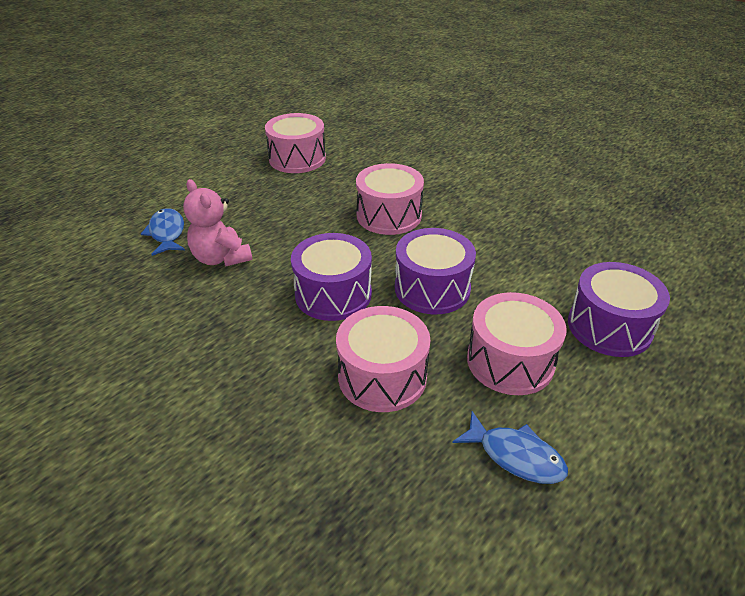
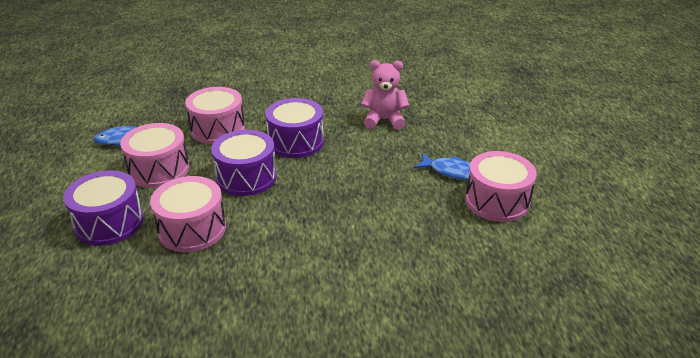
camera: 130 degrees right, 5 degrees down
blue fish [141,208,185,256] -> blue fish moved to [414,153,470,180]
pink drum [356,163,424,235] -> pink drum moved to [150,176,226,252]

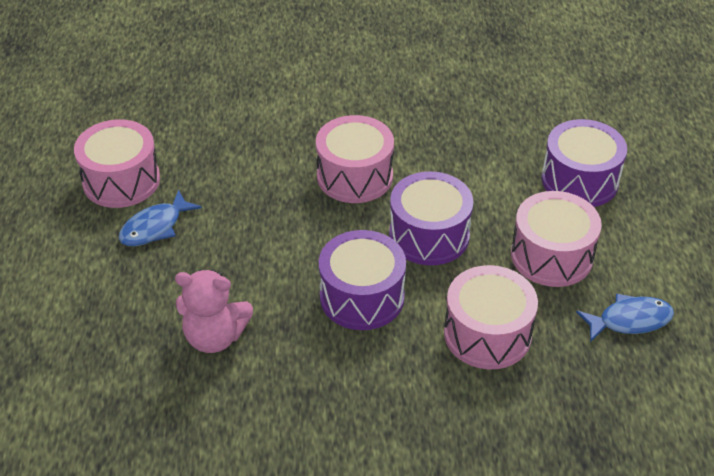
camera: 175 degrees left, 10 degrees up
pink drum [150,176,226,252] -> pink drum moved to [316,115,394,203]
blue fish [414,153,470,180] -> blue fish turned 75 degrees counterclockwise [119,190,202,246]

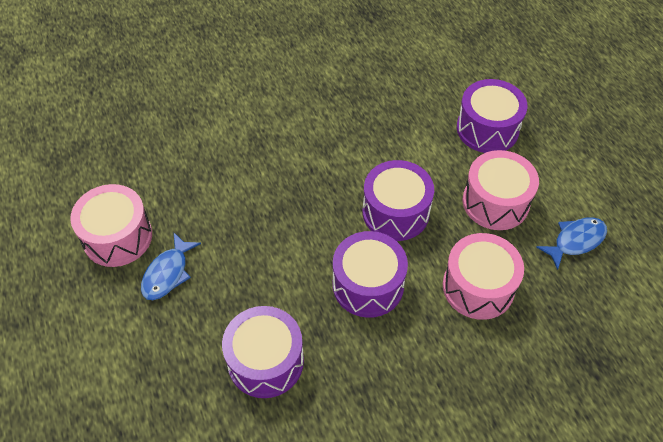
camera: 20 degrees left, 10 degrees up
pink teddy bear [175,269,253,353] -> purple drum [222,306,304,398]
pink drum [316,115,394,203] -> none

